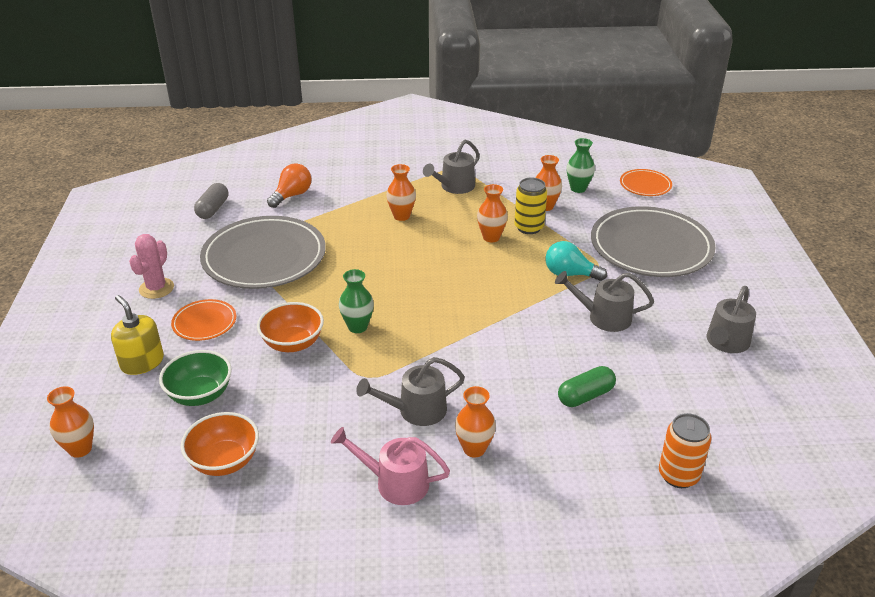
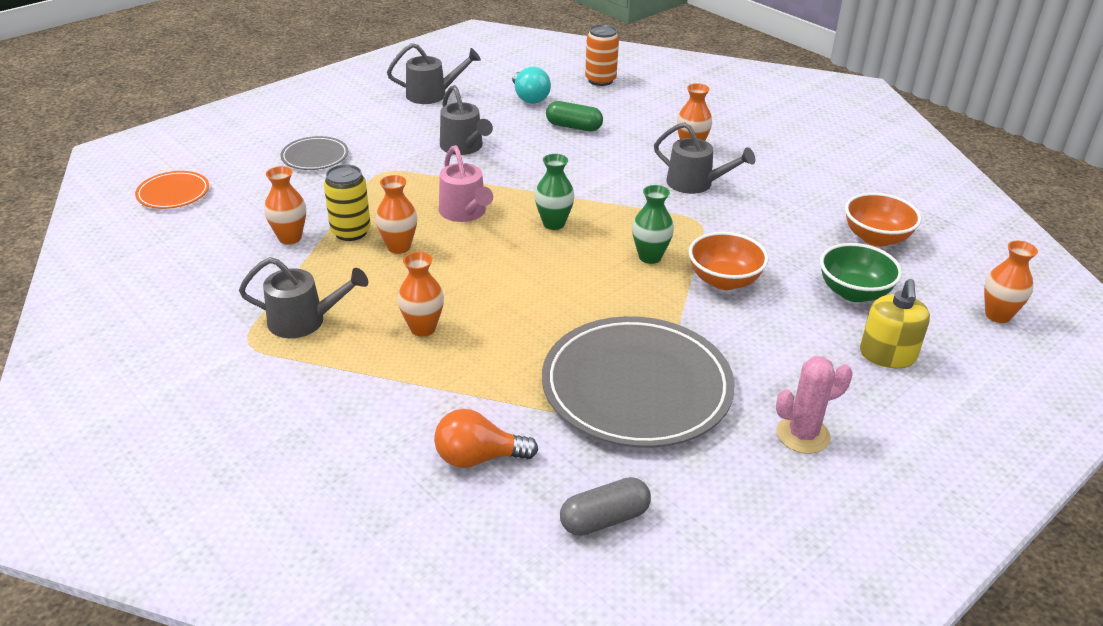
camera: 130 degrees left, 0 degrees up
orange plate [171,299,236,341] -> none
pink watering can [331,427,450,505] -> pink watering can moved to [439,145,493,222]
turquoise light bulb [546,241,607,281] -> turquoise light bulb moved to [512,67,551,104]
green vase [566,138,595,193] -> green vase moved to [535,154,575,230]
grey plate [591,206,715,277] -> grey plate [280,136,348,170], size x0.47

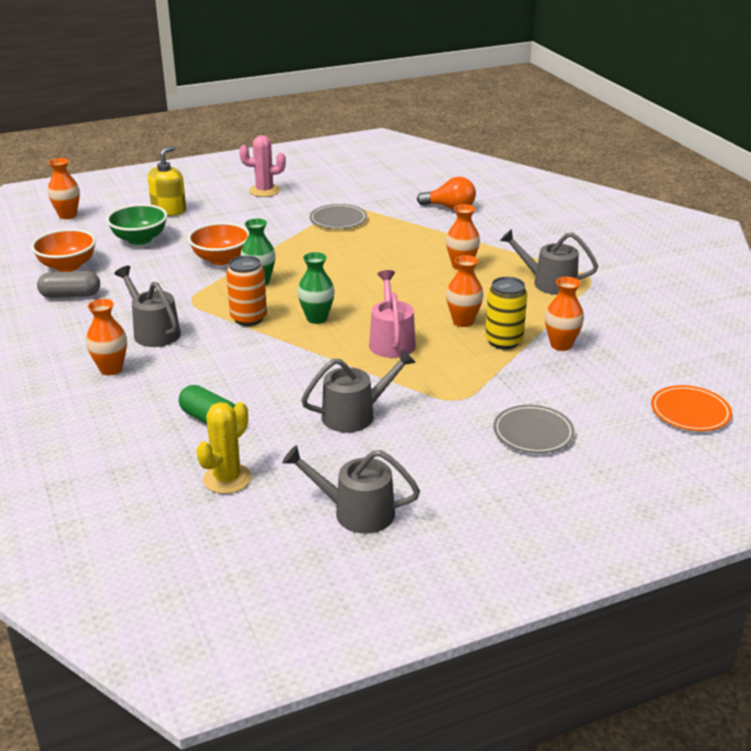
camera: 160 degrees left, 5 degrees down
grey watering can [440,85,493,155] -> grey watering can turned 75 degrees clockwise [301,349,416,433]
turquoise light bulb [512,67,551,104] -> yellow cactus [196,402,252,494]
grey plate [542,316,735,448] -> grey plate [310,204,367,229], size x0.47
grey capsule [560,477,651,536] -> grey capsule moved to [37,271,100,298]
orange can [585,24,619,86] -> orange can moved to [226,256,267,326]

